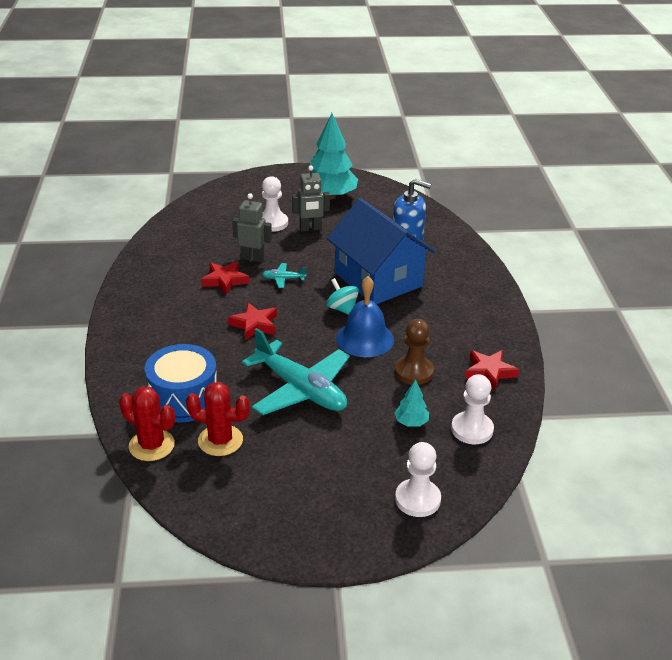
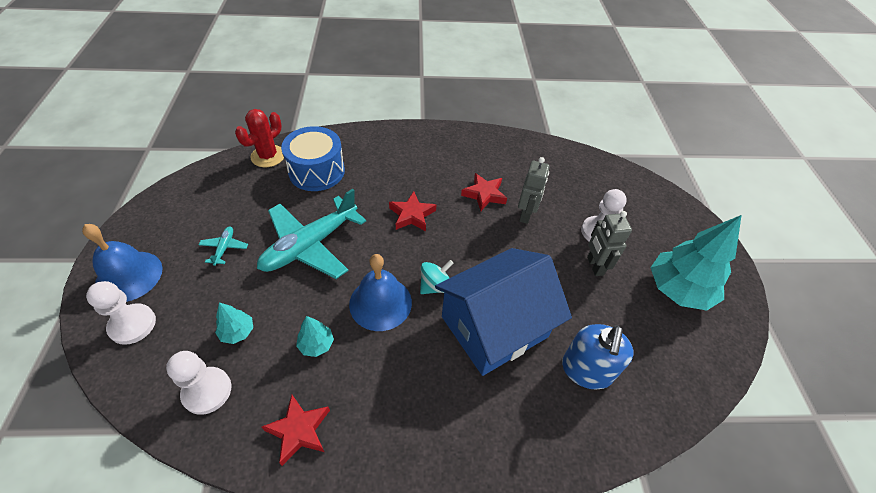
camera: 90 degrees right, 15 degrees up
red cactus [186,382,250,456] -> none
turquoise plane [262,263,306,288] -> turquoise plane moved to [199,227,248,266]
brown pawn [395,319,434,385] -> turquoise tree [296,316,334,357]
none -> blue bell [82,224,162,302]

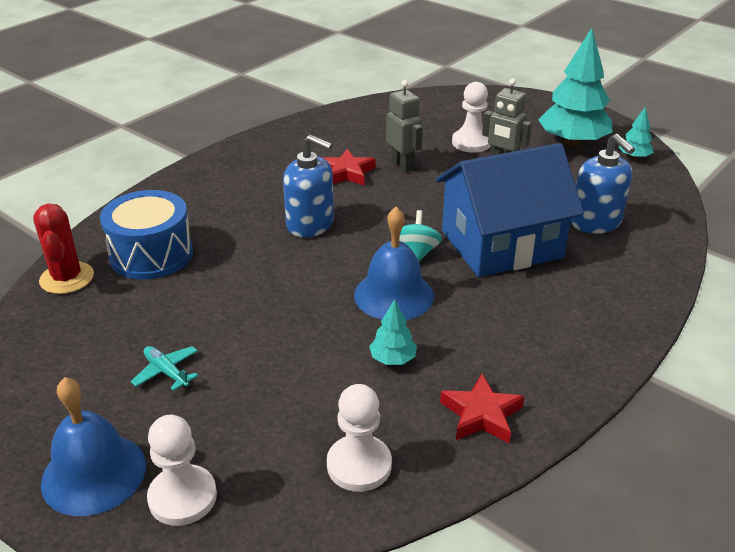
camera: 45 degrees left, 15 degrees down
turquoise tree [215,302,253,344] -> turquoise tree moved to [618,106,654,159]
turquoise plane [257,189,366,279] -> none
red star [389,191,436,231] -> blue soap dispenser [283,135,334,238]
blue house [435,248,572,376] -> blue house turned 60 degrees clockwise [436,143,584,277]

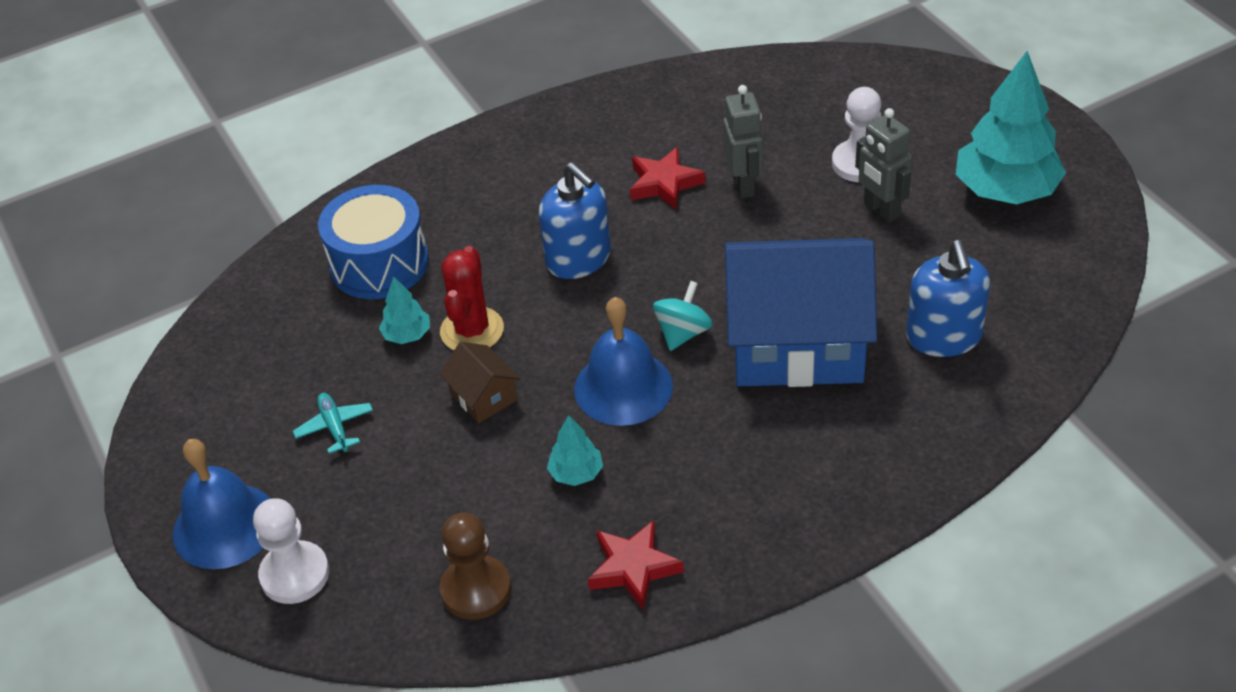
camera: 25 degrees right, 10 degrees up
red cactus [33,204,94,294] -> red cactus moved to [440,246,504,350]
white pawn [327,384,392,492] -> brown pawn [440,513,511,620]
turquoise tree [618,106,654,159] -> turquoise tree moved to [379,276,430,344]
none -> brown house [439,342,521,423]

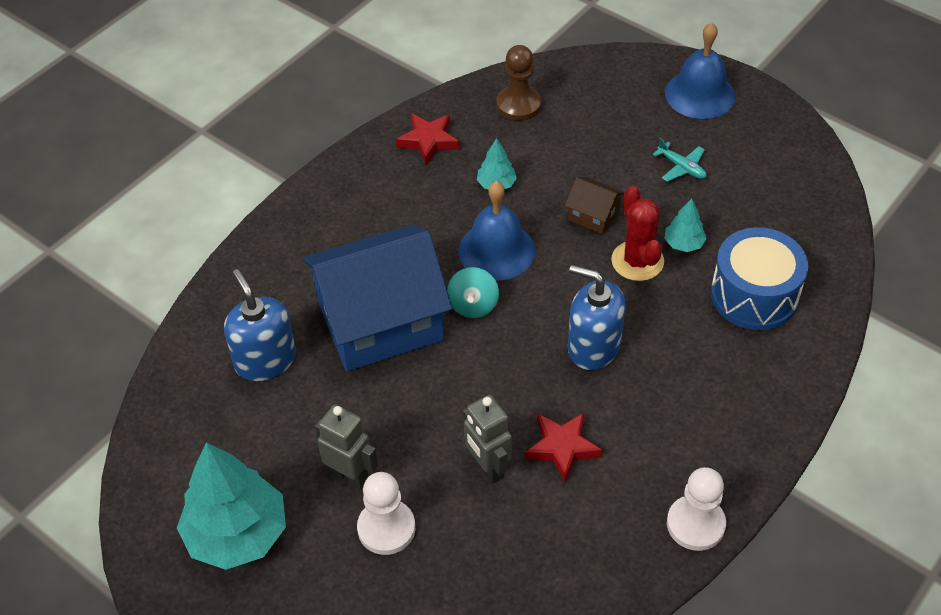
camera: 155 degrees right, 5 degrees up
white pawn [253,498,329,604] -> white pawn moved to [667,467,726,551]

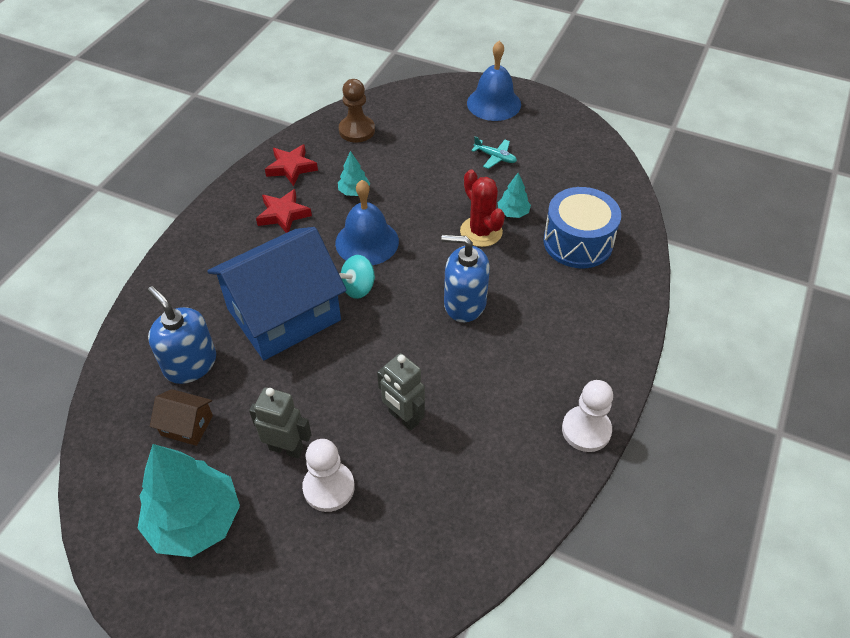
camera: 15 degrees left, 0 degrees up
turquoise spinning top [447,267,499,318] -> turquoise spinning top turned 60 degrees clockwise [339,255,375,299]
red star [525,413,602,482] -> red star moved to [256,189,312,233]
brown house [565,177,624,235] -> brown house moved to [150,389,213,446]

